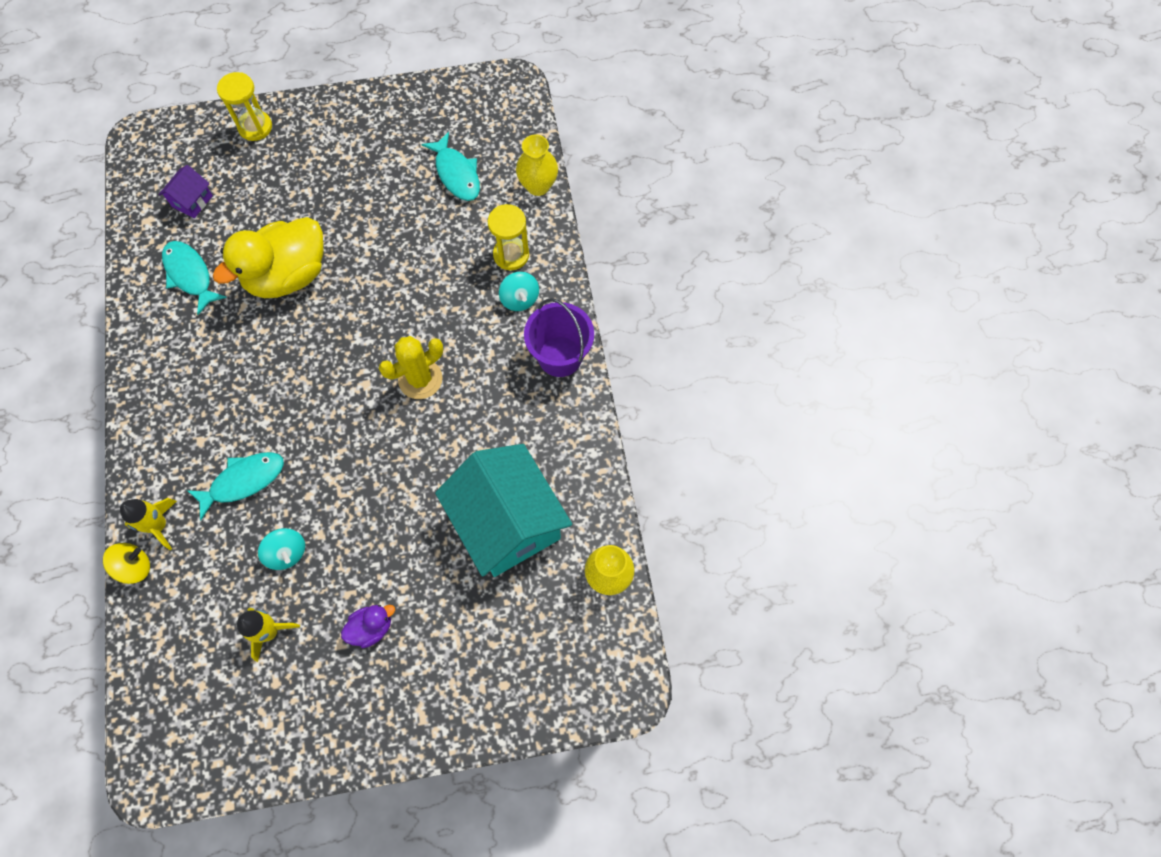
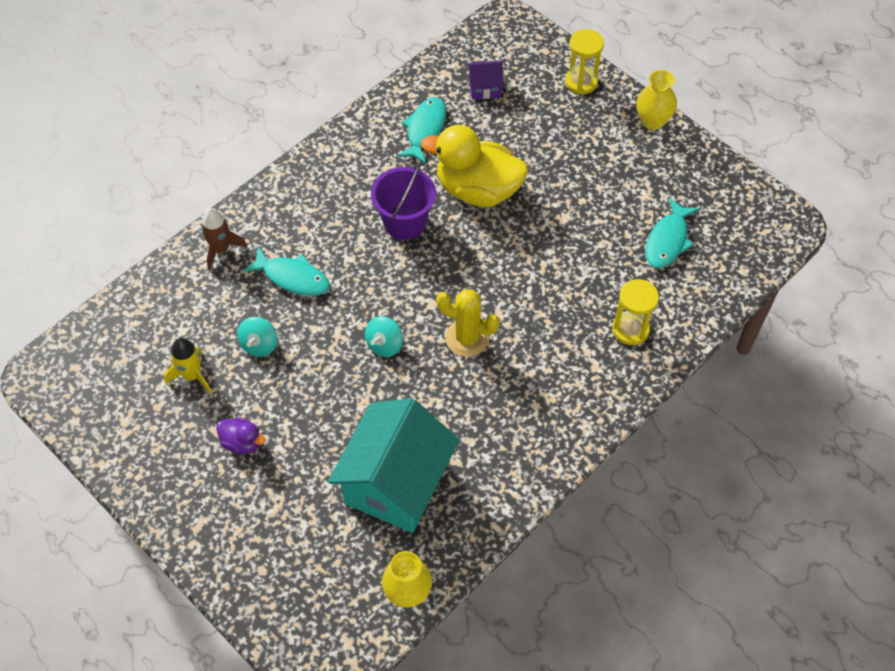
camera: 55 degrees right, 10 degrees down
yellow spinning top [103,543,150,584] -> none
yellow rocket [120,498,177,550] -> brown rocket [201,208,247,270]
turquoise spinning top [499,272,539,311] -> turquoise spinning top moved to [365,316,403,357]
yellow vase [516,134,558,196] -> yellow vase moved to [636,70,677,130]
purple bucket [524,298,594,377] -> purple bucket moved to [371,163,436,240]

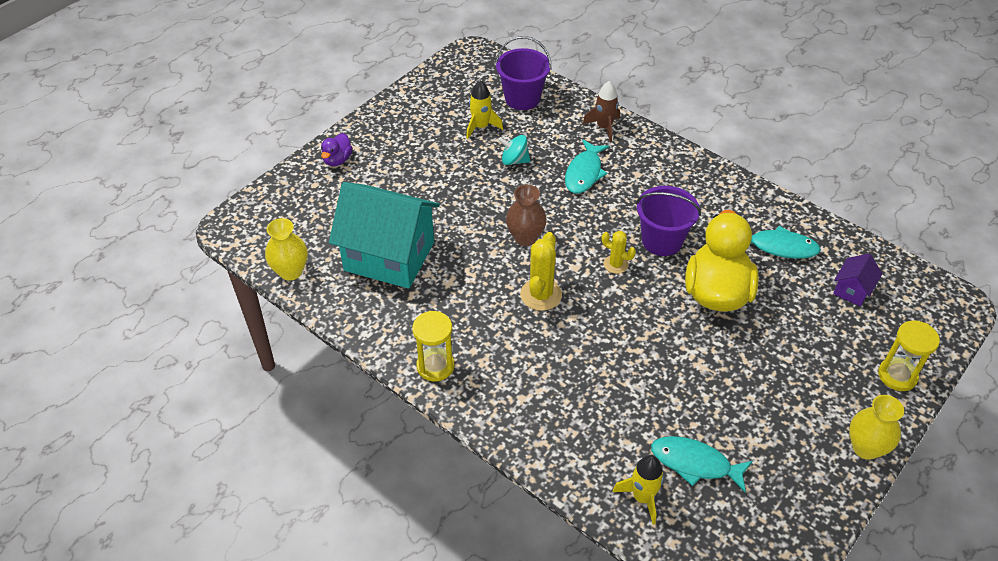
camera: 85 degrees right, 10 degrees down
purple duck [216,417,266,454] -> purple duck moved to [321,133,353,166]
turquoise spinning top [365,316,403,357] -> brown vase [506,185,547,246]
purple house [467,61,504,99] -> purple house turned 45 degrees clockwise [833,254,882,306]
yellow hourglass [613,279,659,345] -> yellow hourglass moved to [412,311,454,381]
none -> purple bucket [496,36,551,110]
none -> yellow cactus [602,231,636,274]
none -> yellow rocket [613,455,664,525]

